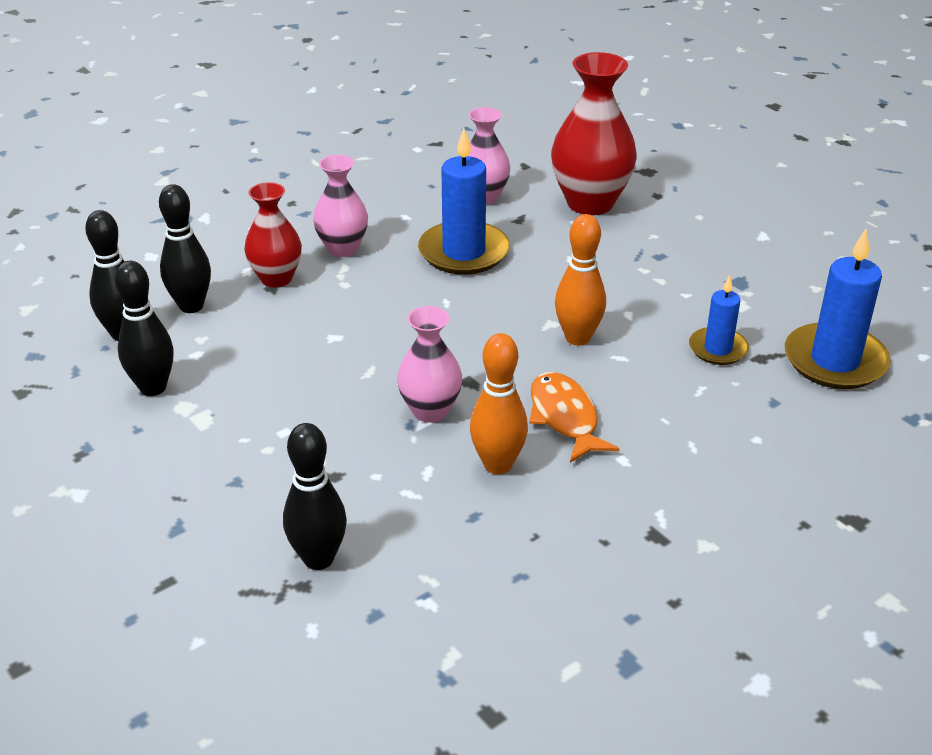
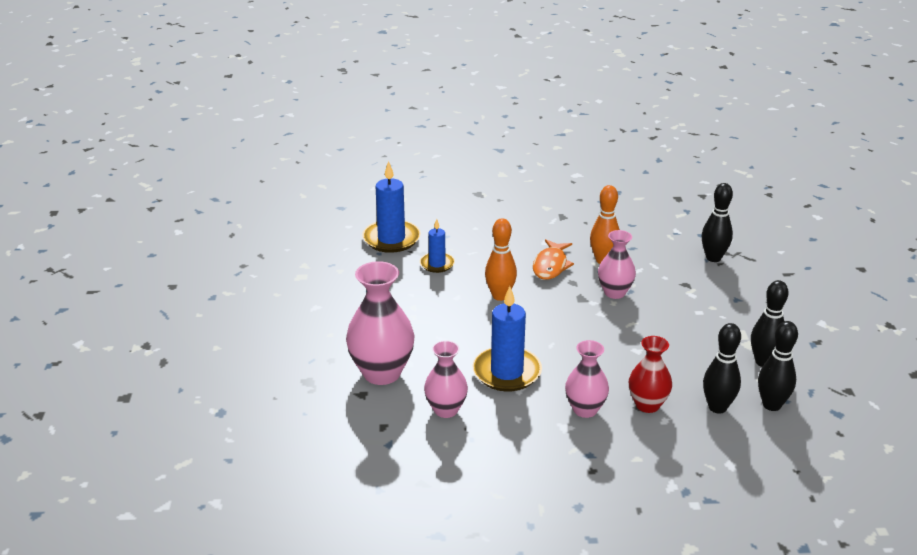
camera: 145 degrees left, 5 degrees down
red vase [551,52,637,215] -> pink vase [346,261,415,385]

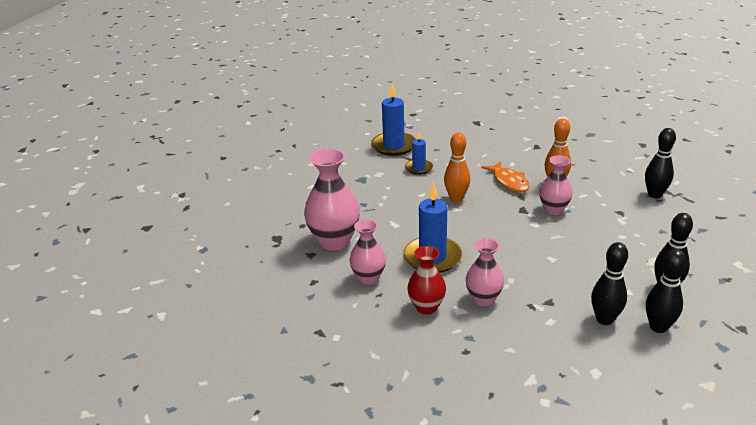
camera: 20 degrees right, 0 degrees up
orange fish [533,239,574,280] -> orange fish turned 60 degrees counterclockwise [482,161,530,192]
red vase [629,336,672,413] -> red vase moved to [407,246,446,315]

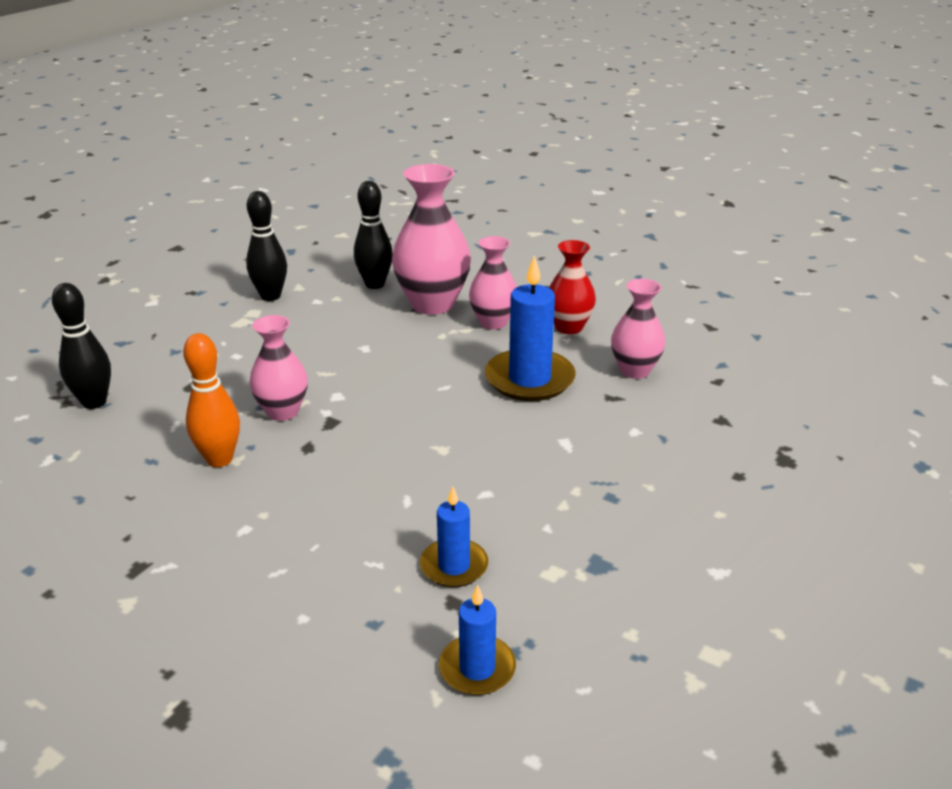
camera: 165 degrees left, 0 degrees up
pink vase [304,148,360,251] -> pink vase moved to [392,164,471,315]
blue candle [371,83,416,156] -> blue candle [439,584,516,695], size x0.58
orange bowling pin [444,133,470,202] -> none
orange fish [482,161,530,192] -> none
black bowling pin [646,249,687,333] -> none

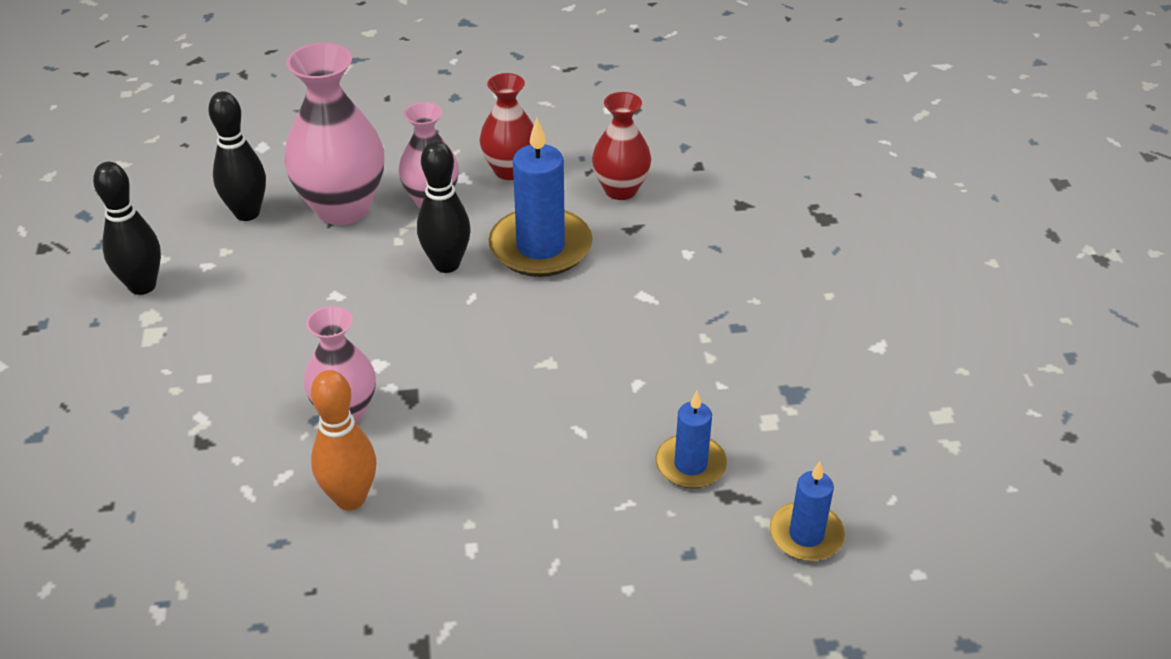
camera: 40 degrees left, 10 degrees up
black bowling pin [52,283,111,409] -> black bowling pin moved to [417,141,471,273]
pink vase [611,279,665,379] -> red vase [592,92,651,200]

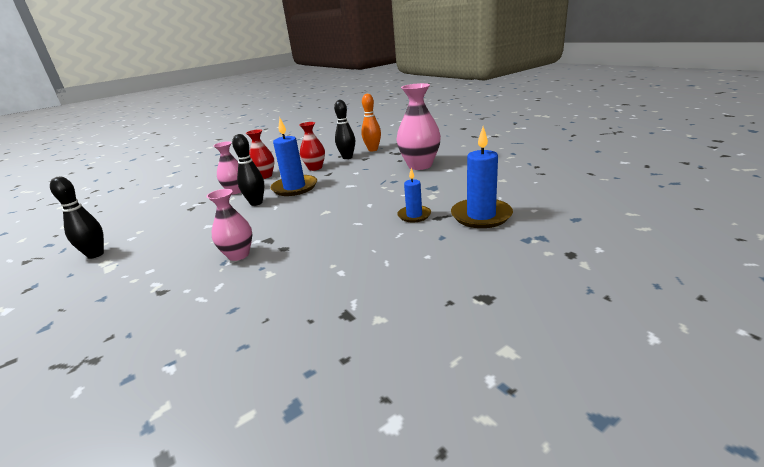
camera: 25 degrees left, 15 degrees down
black bowling pin [208,91,266,221] -> black bowling pin moved to [334,100,355,159]
pink vase [284,43,384,225] -> pink vase moved to [396,83,441,170]
orange bowling pin [311,370,376,510] -> orange bowling pin moved to [361,94,381,151]
blue candle [770,462,845,561] -> blue candle [451,127,513,228], size x1.72

